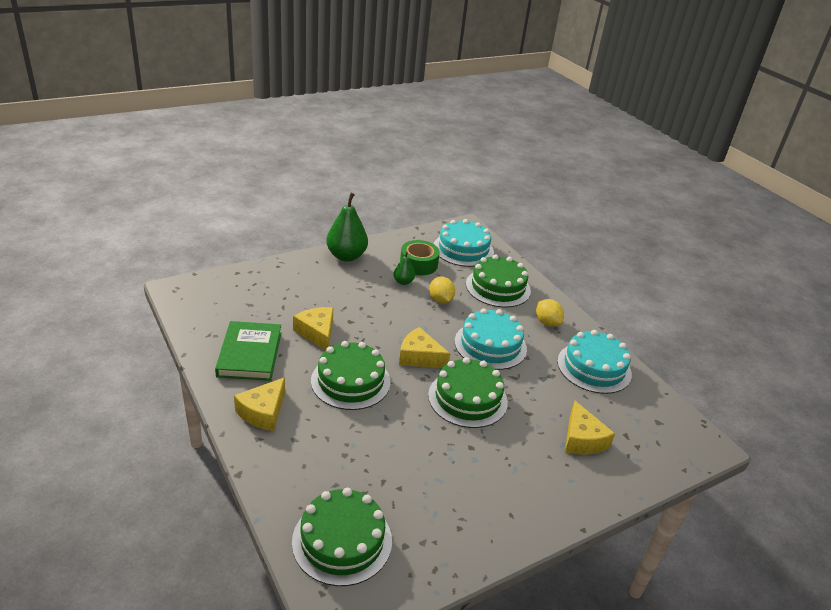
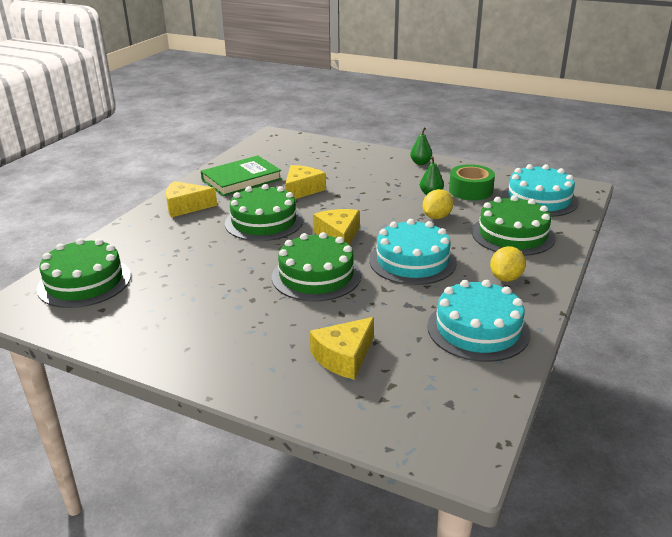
camera: 60 degrees right, 5 degrees down
green pear [326,193,368,261] -> green pear [410,127,432,165], size x0.51

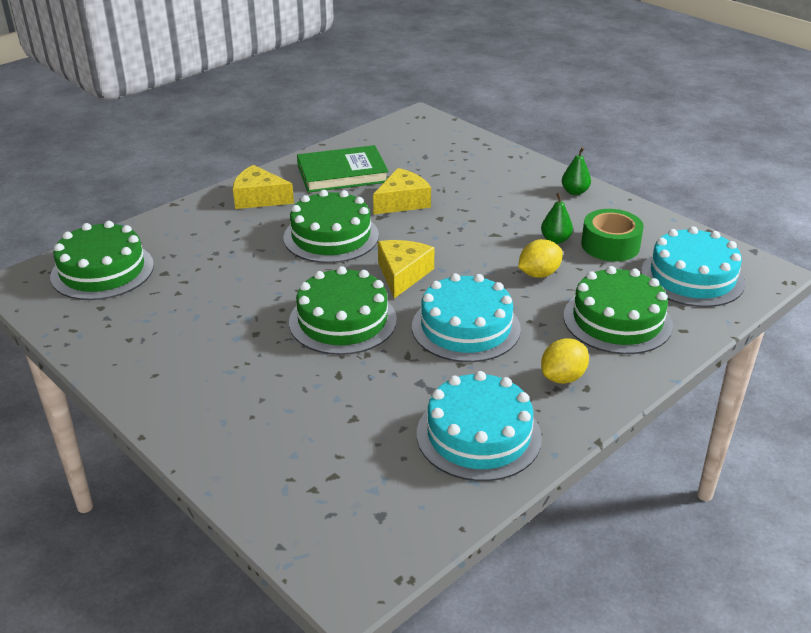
camera: 20 degrees right, 5 degrees up
yellow cheese [310,317,374,380] -> none

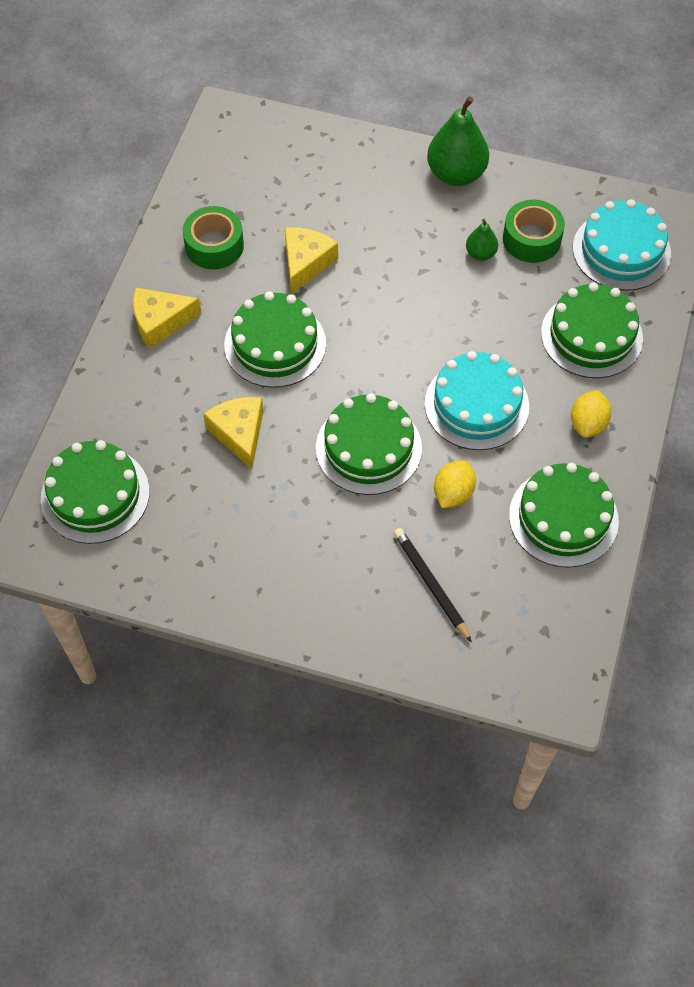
camera: 30 degrees left, 25 degrees up
green book [297,145,389,193] -> green tape [183,206,244,269]
yellow cheese [378,240,435,298] -> yellow cheese moved to [203,397,264,469]
turquoise cake [417,371,542,481] -> green cake [509,463,619,568]
yellow lemon [518,239,563,278] -> yellow lemon moved to [434,460,476,508]
green pear [562,147,591,195] -> green pear [427,96,489,186], size x1.97
none -> black pencil [394,528,472,643]

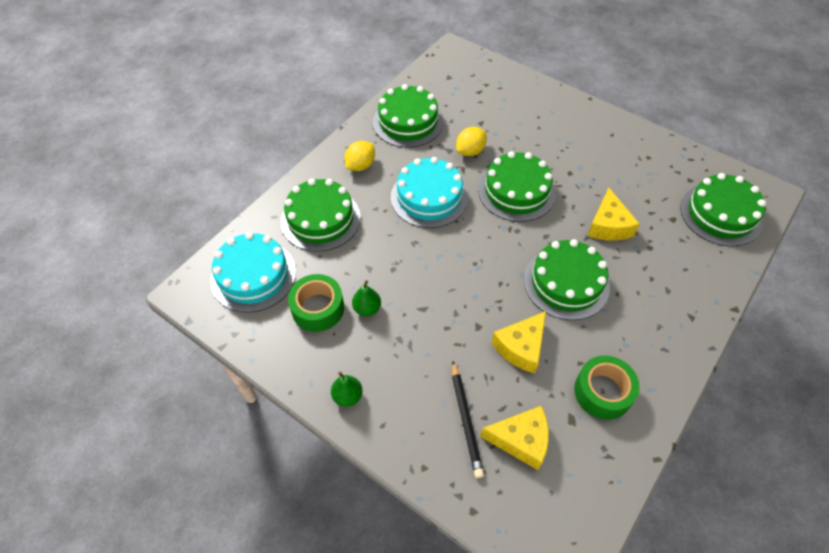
camera: 160 degrees left, 5 degrees down
yellow cheese [133,287,202,349] -> yellow cheese moved to [480,406,549,470]
black pencil [394,528,472,643] -> black pencil moved to [452,361,484,478]
green pear [427,96,489,186] -> green pear [331,372,363,407], size x0.51

